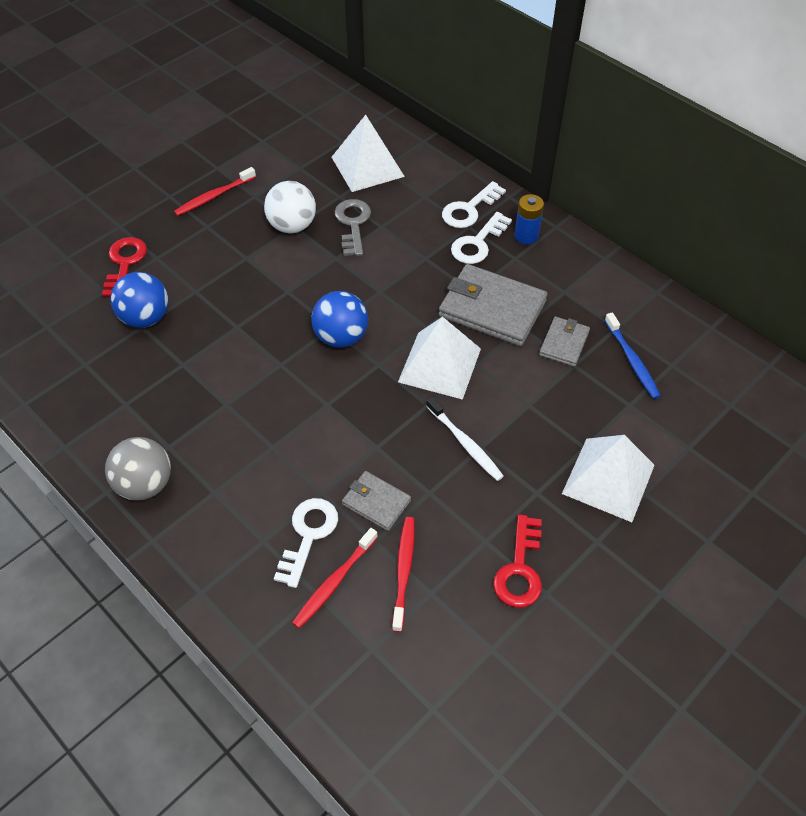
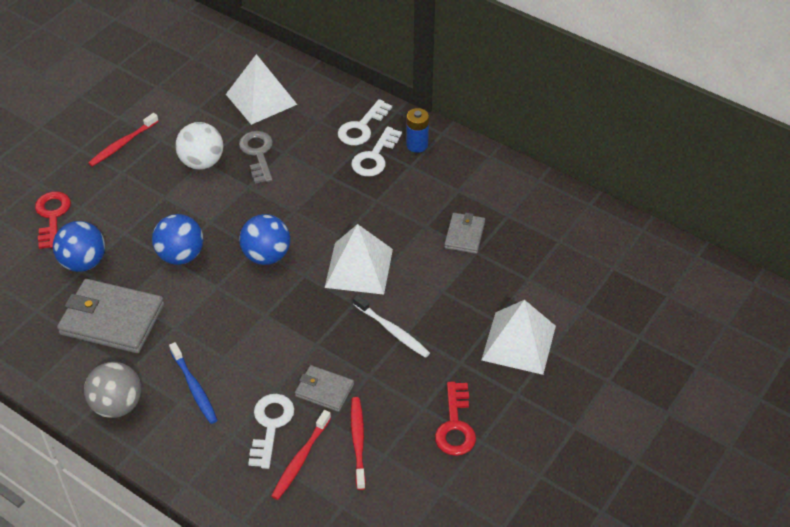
camera: 10 degrees left, 5 degrees down
grey wallet [439,264,547,346] -> grey wallet moved to [57,279,164,353]
blue toothbrush [604,312,660,399] -> blue toothbrush moved to [169,342,217,424]
none -> blue ball [152,214,203,265]

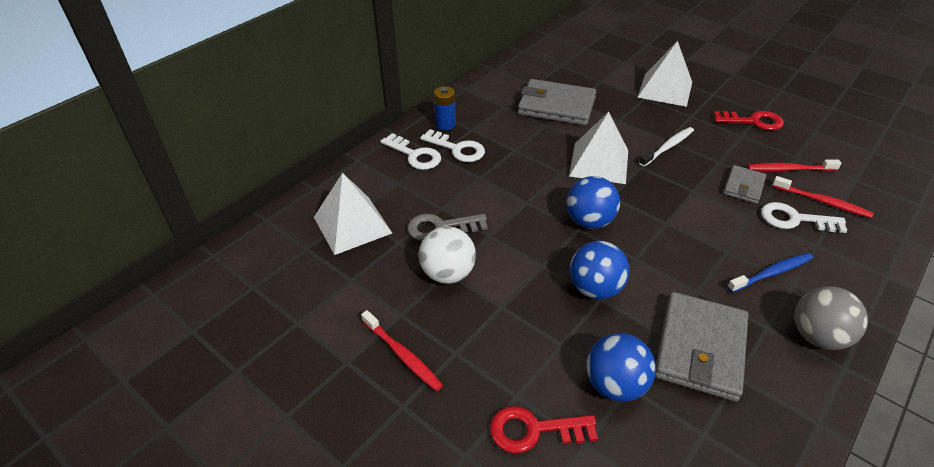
camera: 85 degrees left, 5 degrees down
grey wallet [444,213,485,254] -> grey wallet [518,79,596,126], size x1.86

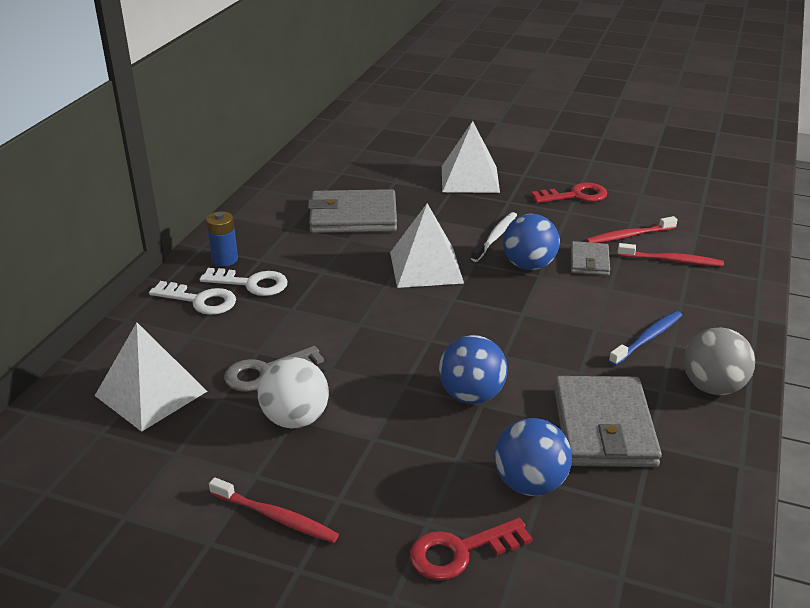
camera: 20 degrees left, 10 degrees down
blue ball [567,176,620,229] -> blue ball moved to [503,214,560,270]
white key [761,202,847,233] -> none

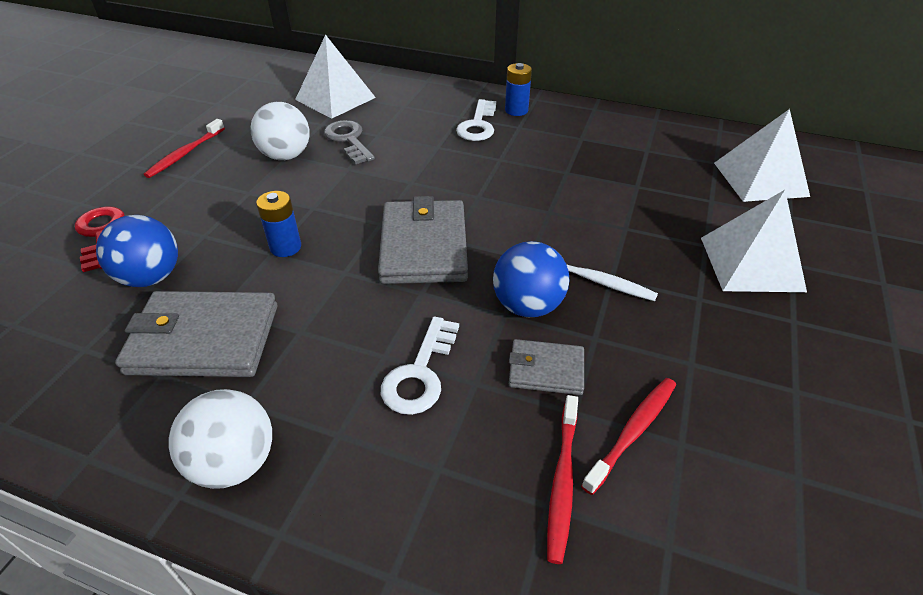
camera: 90 degrees right, 10 degrees up
white key [149,281,236,315] -> white key moved to [381,317,459,415]
grey wallet [308,189,397,233] -> grey wallet moved to [378,196,468,284]
white pyramid [390,203,464,288] -> white pyramid moved to [714,109,810,202]
blue ball [439,335,508,404] -> blue battery [256,191,301,257]
red key [531,183,607,203] -> none
red toothbrush [586,216,678,243] -> red toothbrush turned 60 degrees clockwise [581,378,676,495]
blue toothbrush [609,311,682,366] -> none
grey ball [684,327,755,395] -> white ball [169,389,272,489]

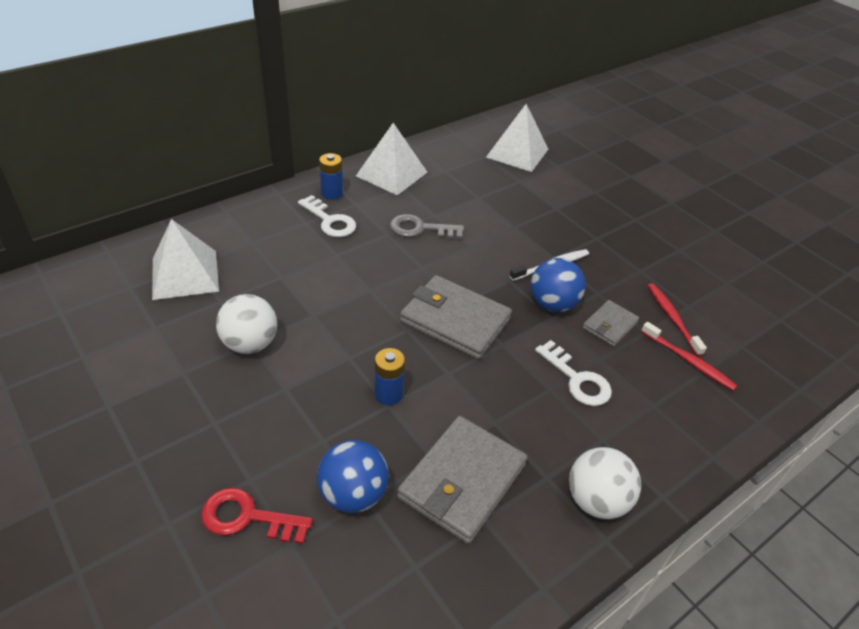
camera: 60 degrees left, 0 degrees up
red toothbrush [144,119,225,178] -> none
grey key [324,120,375,165] -> grey key moved to [390,214,464,239]
white pyramid [701,190,807,292] -> white pyramid moved to [356,123,427,195]

